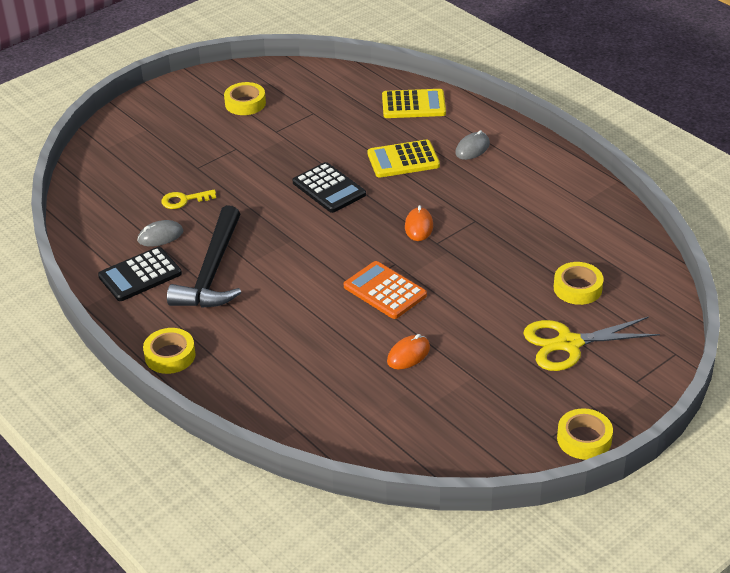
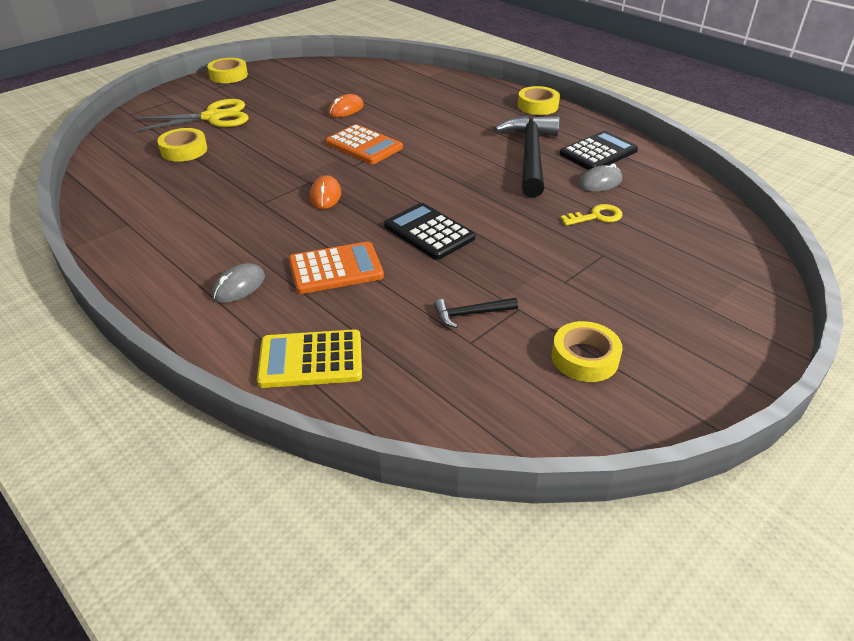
camera: 175 degrees right, 0 degrees up
yellow calculator [367,139,440,178] -> orange calculator [289,242,384,294]
none -> black hammer [434,298,518,328]

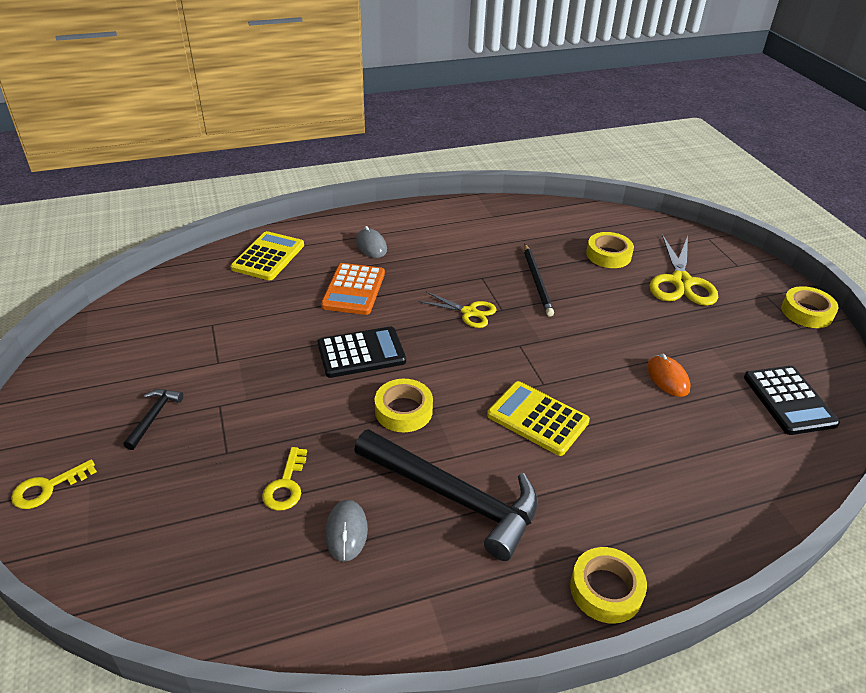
camera: 115 degrees right, 0 degrees up
orange mouse [310,175,341,209] -> yellow scissors [418,292,496,328]
orange calculator [326,124,403,164] -> none
black hammer [434,298,518,328] -> black hammer moved to [123,389,183,450]
yellow tape [552,321,623,382] -> yellow tape moved to [375,379,433,432]
black calculator [560,131,638,170] -> black calculator moved to [744,366,840,435]
none -> yellow key [11,460,97,509]
none -> yellow calculator [487,381,590,456]
none -> black pencil [524,244,554,317]

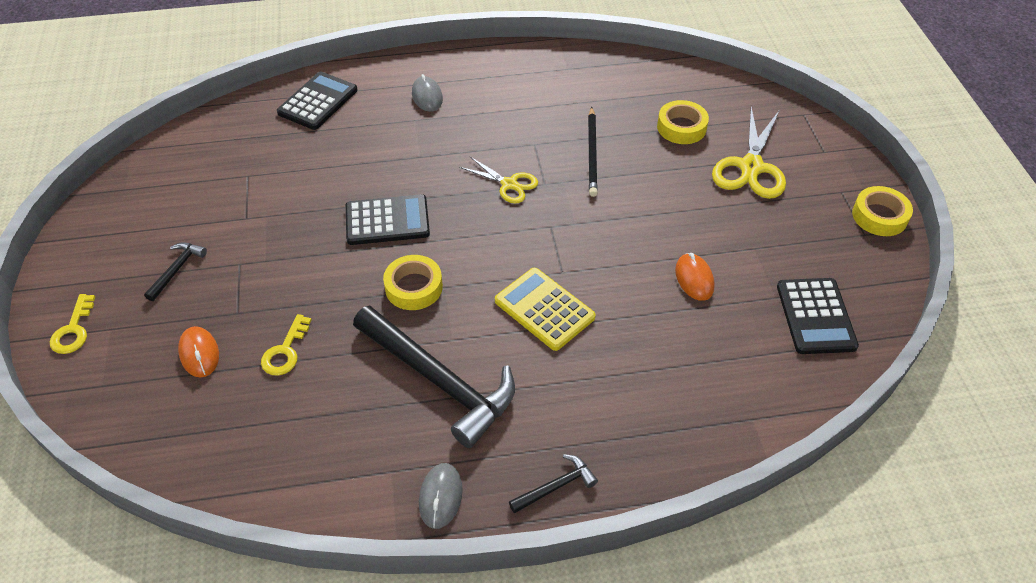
camera: 10 degrees right, 10 degrees up
yellow key [11,460,97,509] -> yellow key turned 60 degrees counterclockwise [50,294,95,354]
yellow calculator [231,231,304,280] -> black calculator [277,72,357,130]
orange calculator [321,263,385,315] -> none
grey mouse [325,500,368,562] -> grey mouse moved to [419,463,463,529]
yellow tape [570,547,647,624] -> black hammer [509,454,598,514]
none -> orange mouse [178,326,219,378]

